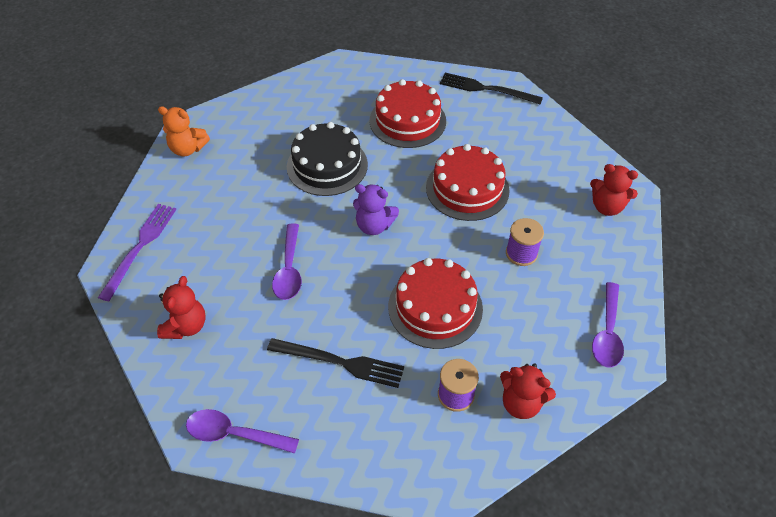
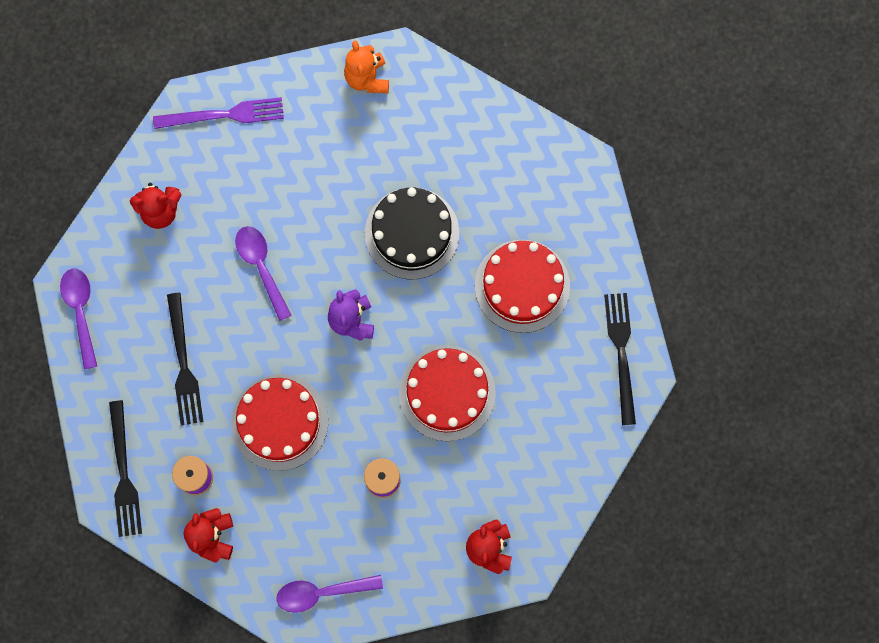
camera: 65 degrees right, 25 degrees up
purple spoon [272,223,302,300] -> purple spoon turned 90 degrees clockwise [235,226,292,321]
none -> black fork [109,400,142,537]

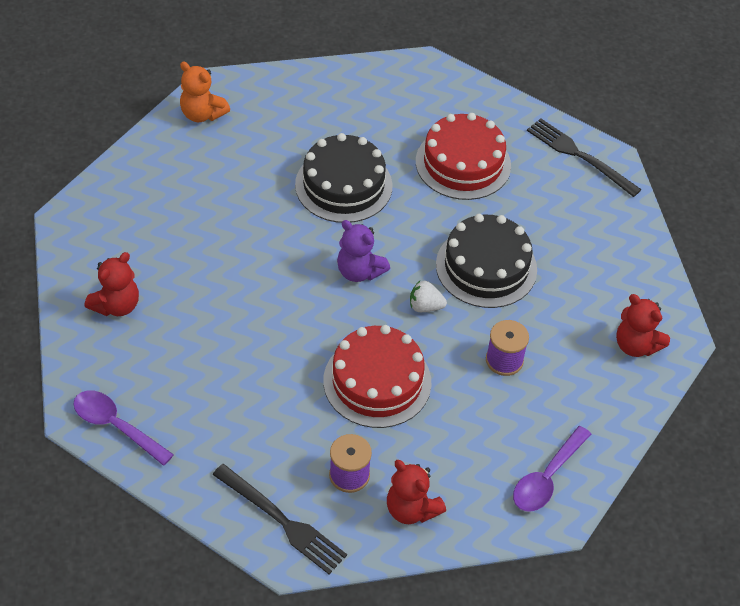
camera: 45 degrees left, 25 degrees down
purple fork [153,97,284,129] -> none
black fork [167,293,204,425] -> none
purple spoon [235,226,292,321] -> none
red cake [399,346,496,441] -> black cake [436,214,537,308]
none -> white strawberry [410,281,447,312]

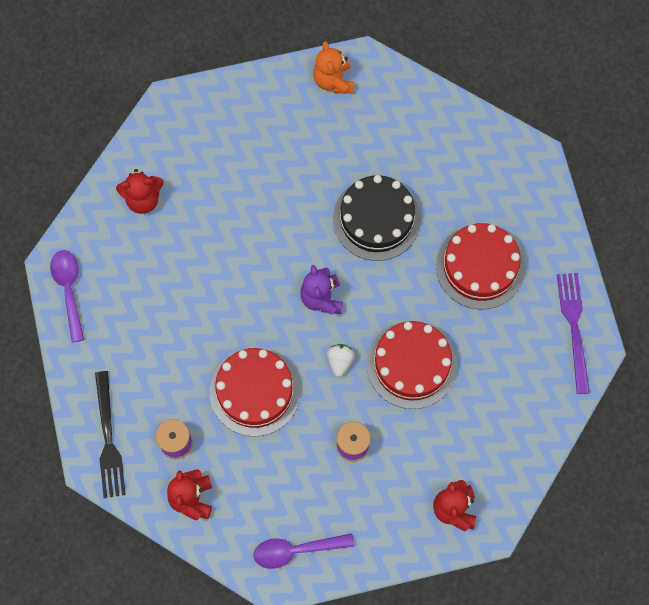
camera: 45 degrees right, 20 degrees up
white strawberry [410,281,447,312] -> white strawberry turned 45 degrees clockwise [327,344,355,377]
black cake [436,214,537,308] -> red cake [367,321,457,409]
black fork [527,118,642,197] -> purple fork [557,273,590,394]

